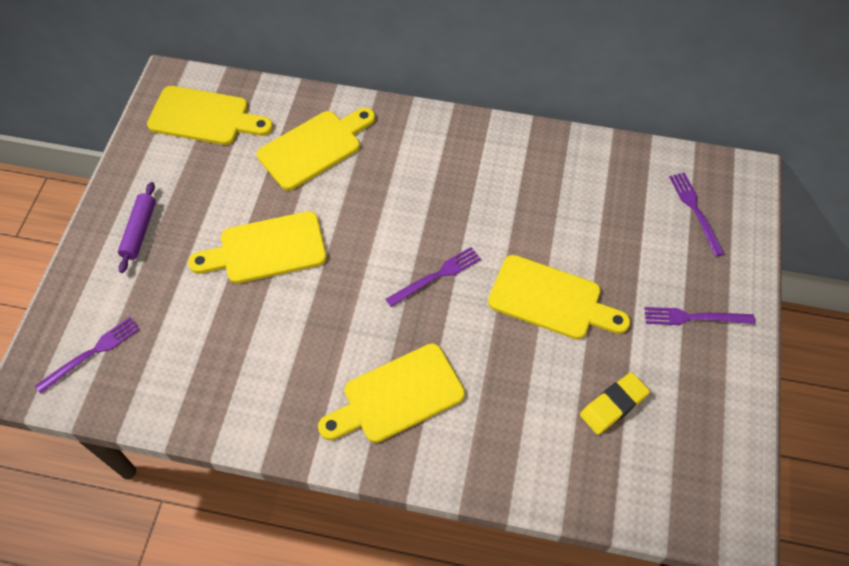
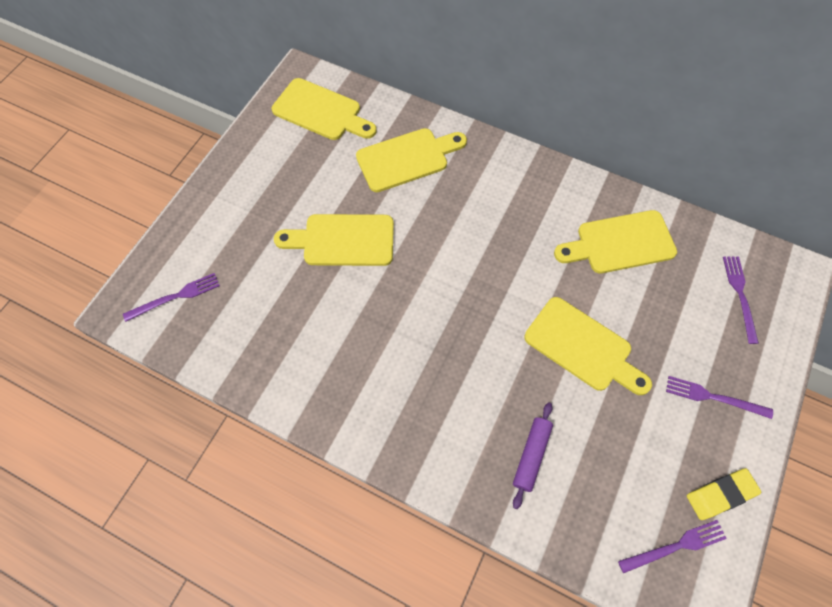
camera: 15 degrees right, 5 degrees up
purple rolling pin [118,182,156,273] -> purple rolling pin moved to [513,402,553,509]
yellow cutting board [318,343,465,443] -> yellow cutting board moved to [554,210,677,274]
purple fork [386,247,481,307] -> purple fork moved to [618,520,727,573]
yellow eraser [580,372,650,435] -> yellow eraser moved to [687,468,761,520]

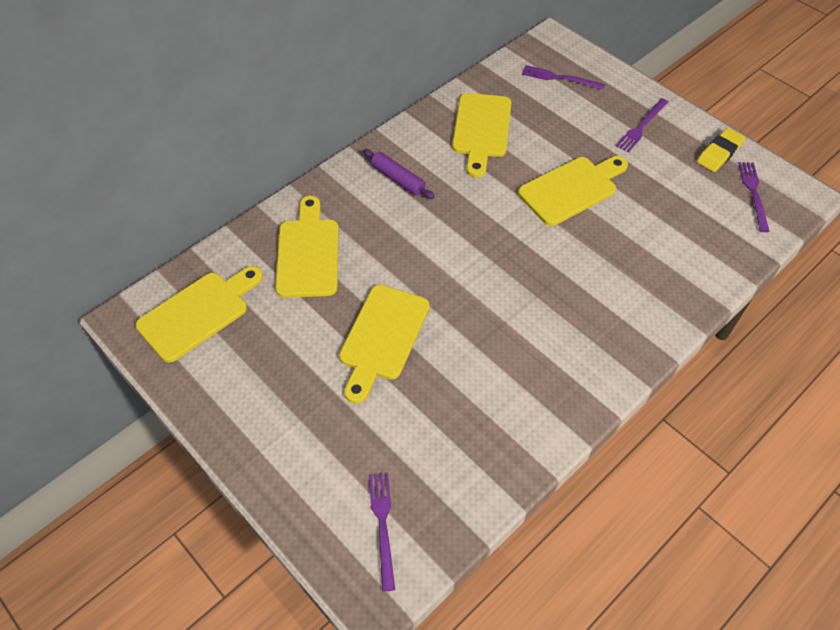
camera: 70 degrees left, 10 degrees down
purple rolling pin [513,402,553,509] -> purple rolling pin moved to [363,149,435,199]
yellow eraser [687,468,761,520] -> yellow eraser turned 45 degrees clockwise [697,128,745,172]

